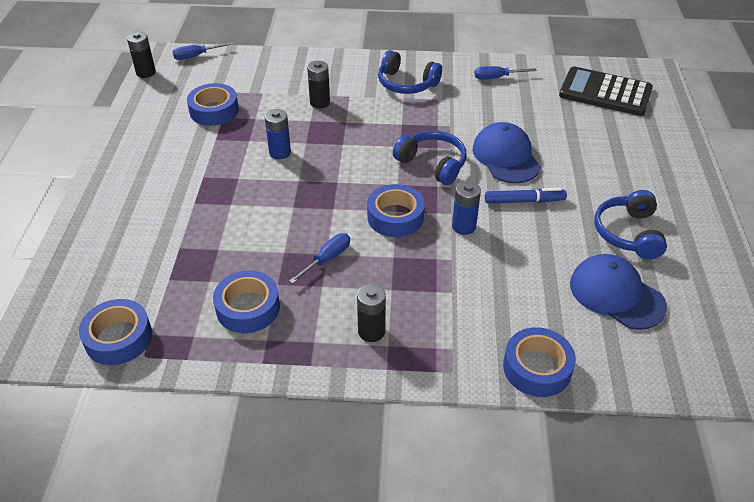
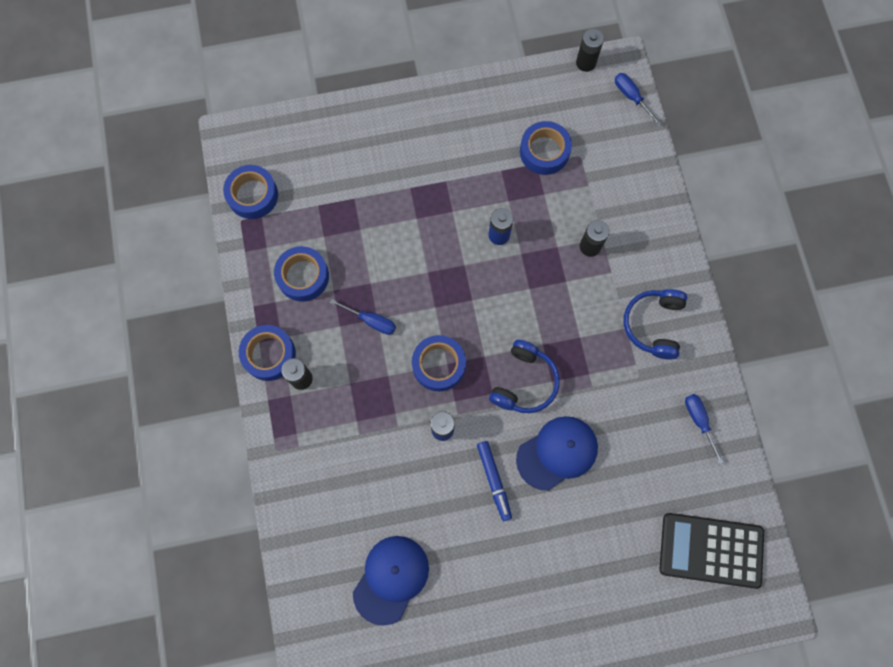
camera: 75 degrees right, 30 degrees up
blue tape [503,327,576,397] -> blue tape moved to [239,325,296,381]
black calculator [559,66,653,116] -> black calculator turned 90 degrees counterclockwise [659,513,764,589]
blue headphones [594,190,667,259] -> none

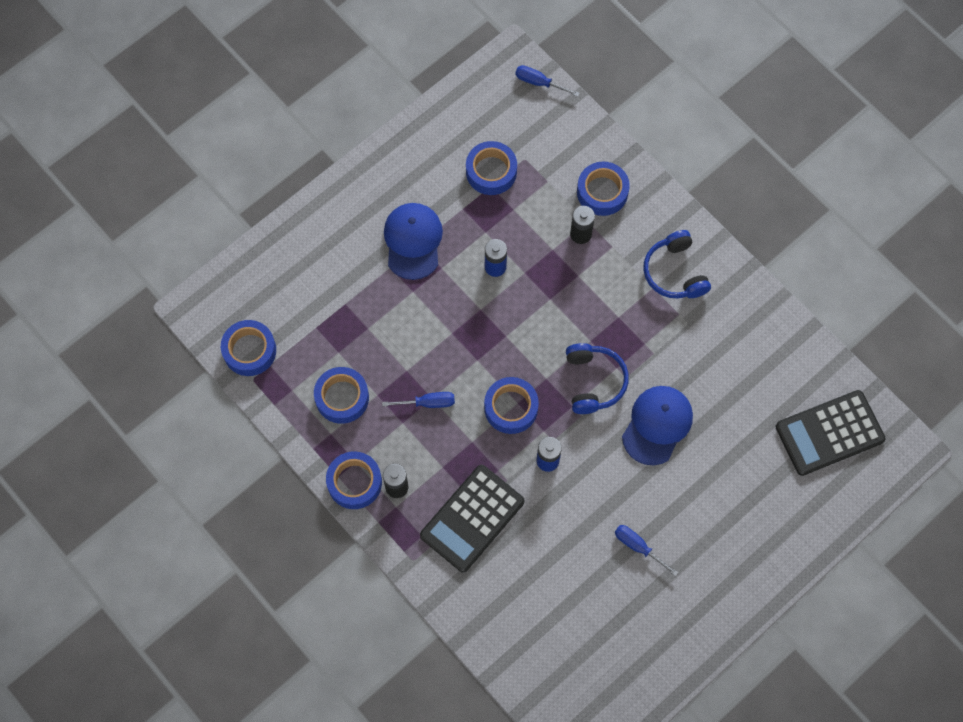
camera: 30 degrees left, 5 degrees down
blue cap [353,536,429,626] -> blue cap moved to [384,203,443,280]
blue marker [477,441,512,521] -> none
black battery [576,29,604,72] -> none
blue screwdriver [685,394,724,464] -> blue screwdriver moved to [615,525,679,576]
none -> black calculator [420,465,525,573]
none -> blue tape [577,162,630,216]

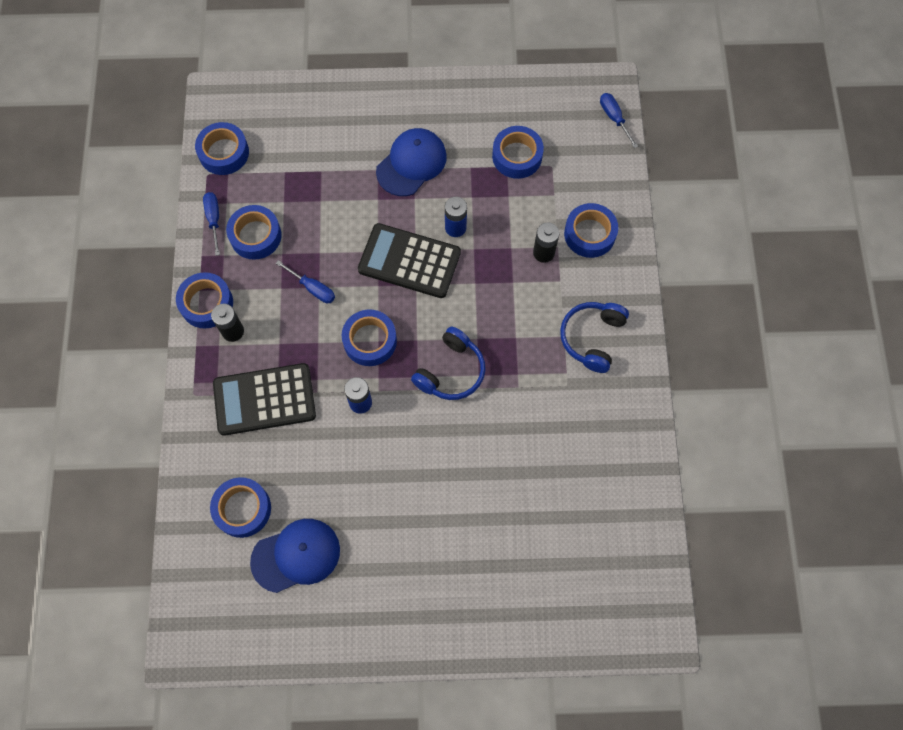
camera: 40 degrees right, 0 degrees up
blue screwdriver [615,525,679,576] -> blue screwdriver moved to [203,192,220,256]
blue cap [622,386,693,465] -> blue cap moved to [250,519,340,593]
black calculator [776,390,886,476] -> black calculator moved to [358,223,461,298]
none -> blue tape [210,477,271,538]

